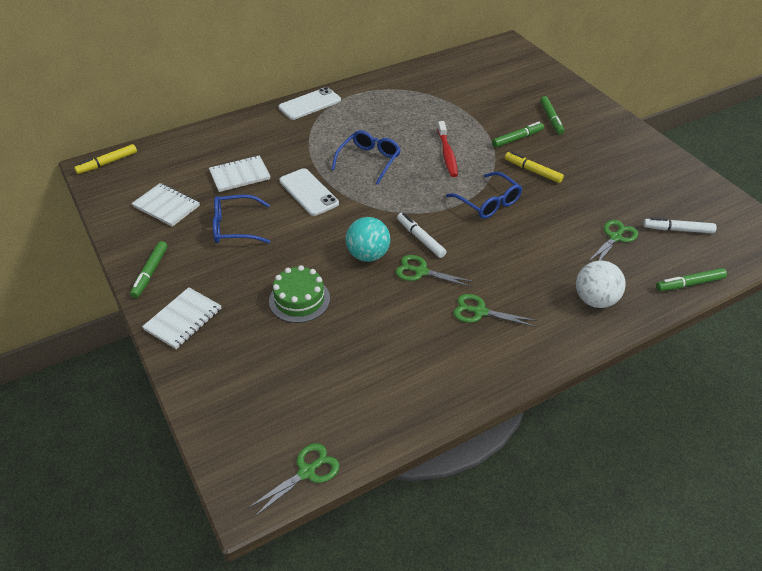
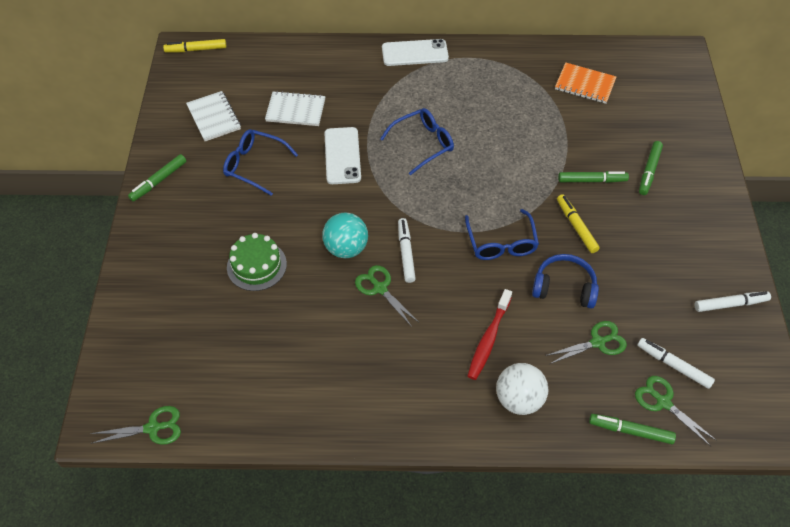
camera: 30 degrees right, 10 degrees up
white notebook [142,287,222,349] -> none
red toothbrush [437,121,458,177] -> red toothbrush moved to [467,289,512,380]
green scissors [453,294,537,327] -> green scissors moved to [635,376,717,446]
none -> blue headphones [532,254,599,309]
none -> orange notebook [555,62,616,104]
none -> white marker [695,291,771,312]

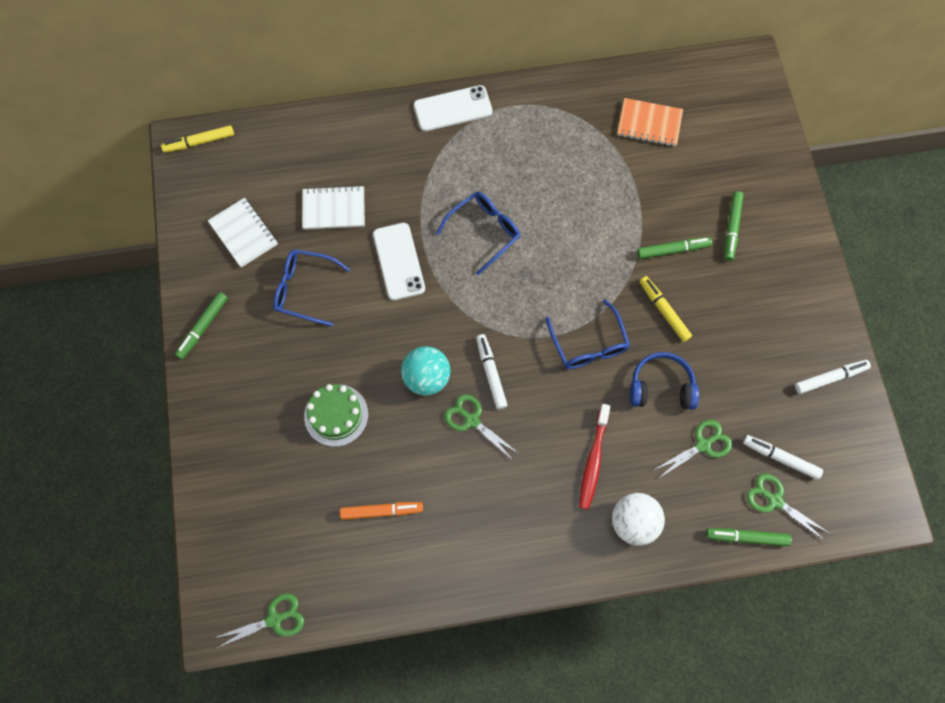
camera: 10 degrees left, 15 degrees up
none -> orange marker [340,502,423,520]

